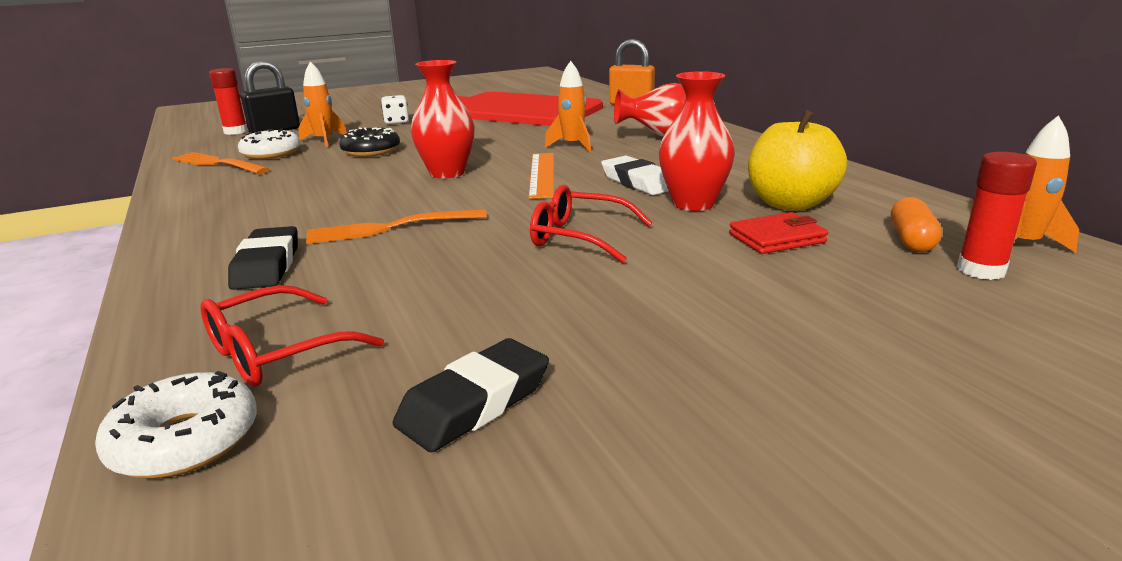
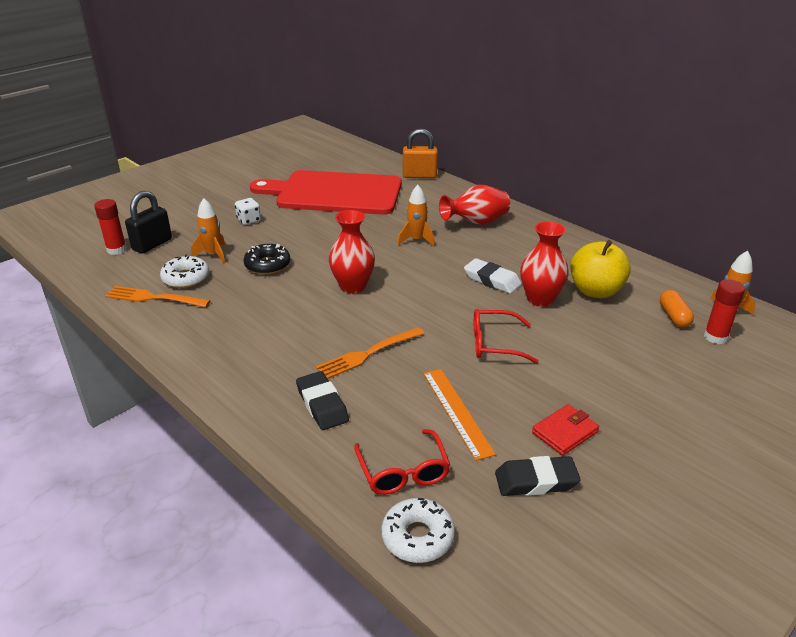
camera: 20 degrees left, 10 degrees up
red glasses [200,285,384,387] -> red glasses turned 45 degrees counterclockwise [354,429,450,495]
black eraser [393,338,549,452] -> black eraser turned 60 degrees clockwise [495,456,581,496]
orange ruler [528,153,554,199] -> orange ruler moved to [423,369,496,461]
red wallet [729,212,828,254] -> red wallet moved to [532,404,599,456]

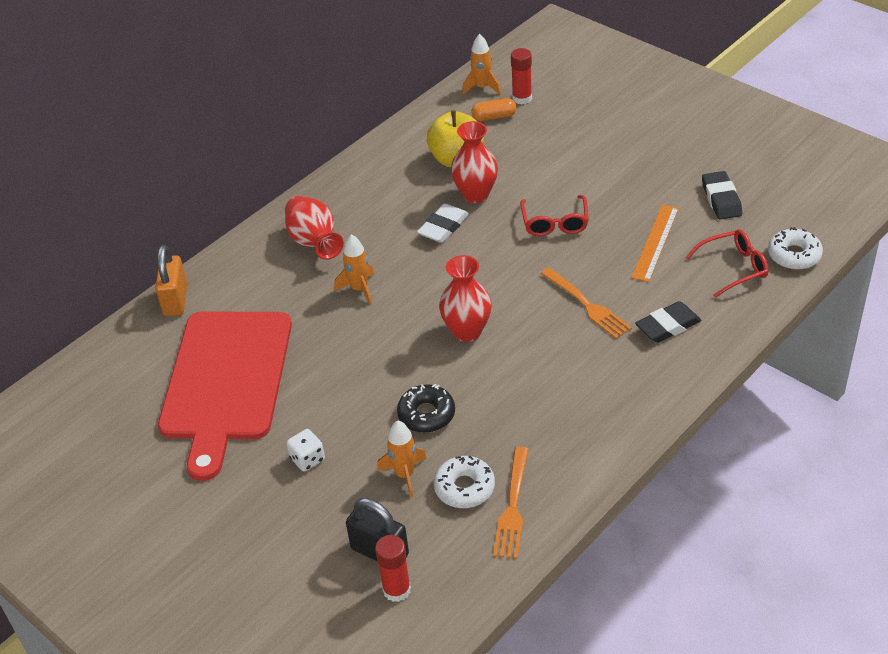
camera: 90 degrees left, 10 degrees up
orange ruler [423,369,496,461] -> orange ruler turned 45 degrees counterclockwise [631,205,679,282]
red wallet [532,404,599,456] -> none

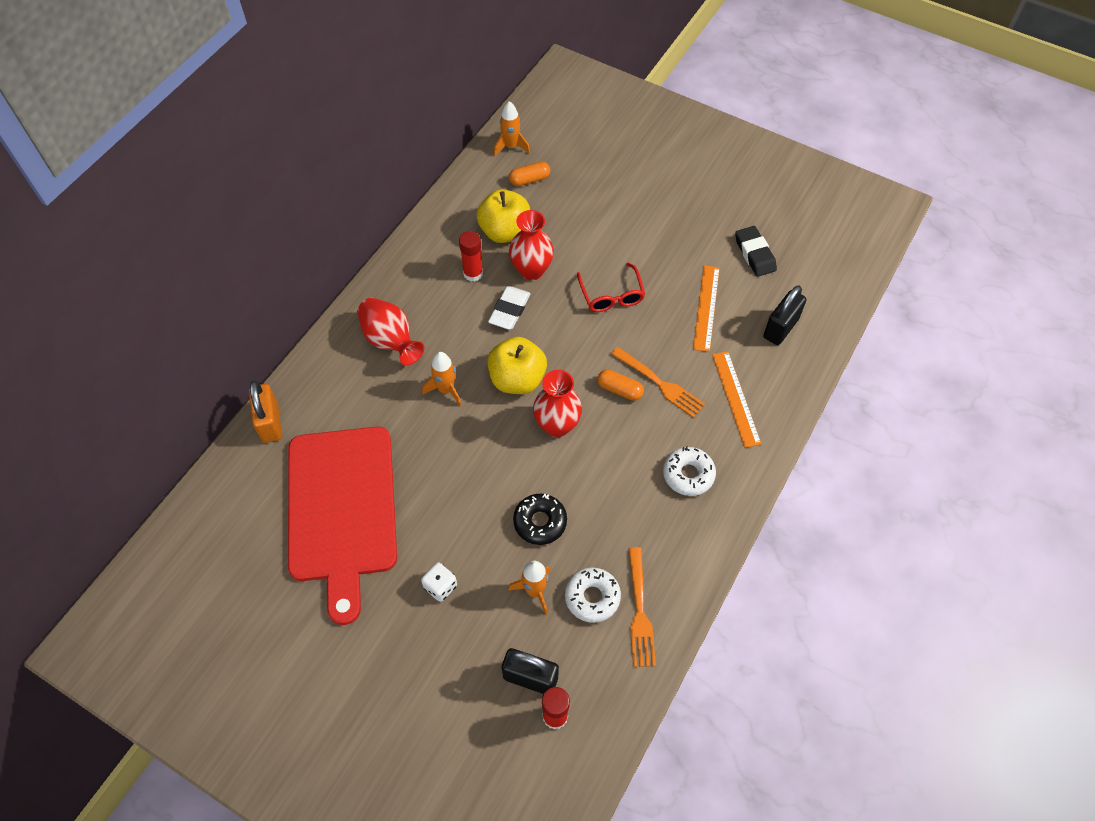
camera: 15 degrees left, 15 degrees up
red glue stick [511,48,532,104] -> red glue stick moved to [459,231,483,282]
black eraser [635,301,701,343] -> orange ruler [712,351,761,448]
red glasses [685,229,769,298] -> black padlock [763,285,806,345]
white donut [768,227,823,270] -> white donut moved to [663,446,716,496]
none -> yellow apple [487,337,547,394]
none -> orange capsule [597,369,644,401]

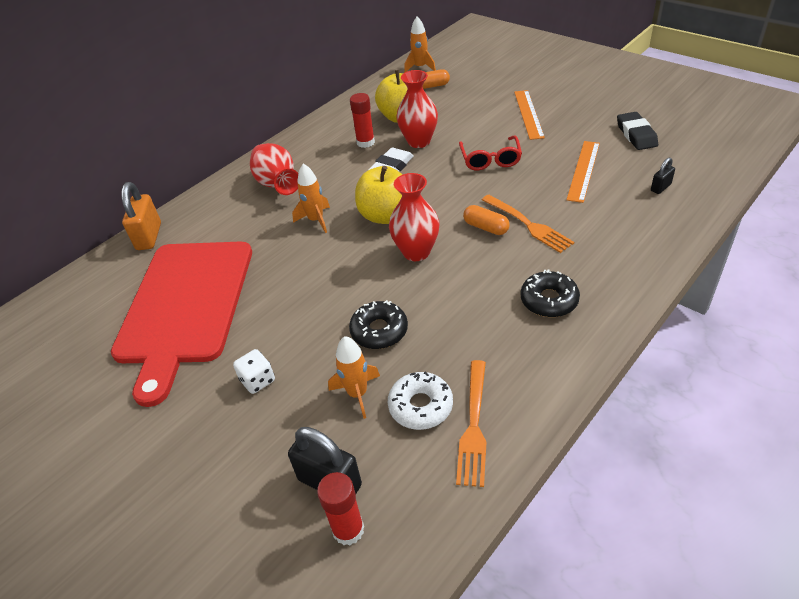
camera: 15 degrees right, 15 degrees down
white donut [663,446,716,496] -> black donut [521,269,580,317]
orange ruler [712,351,761,448] -> orange ruler moved to [514,90,545,140]
black padlock [763,285,806,345] -> black padlock [651,157,675,194], size x0.53

